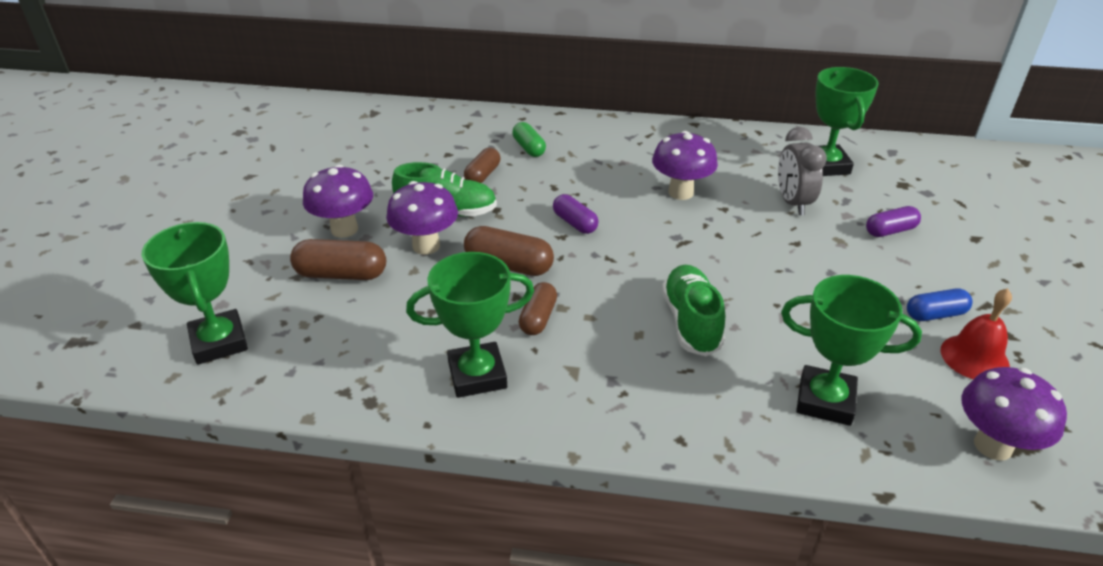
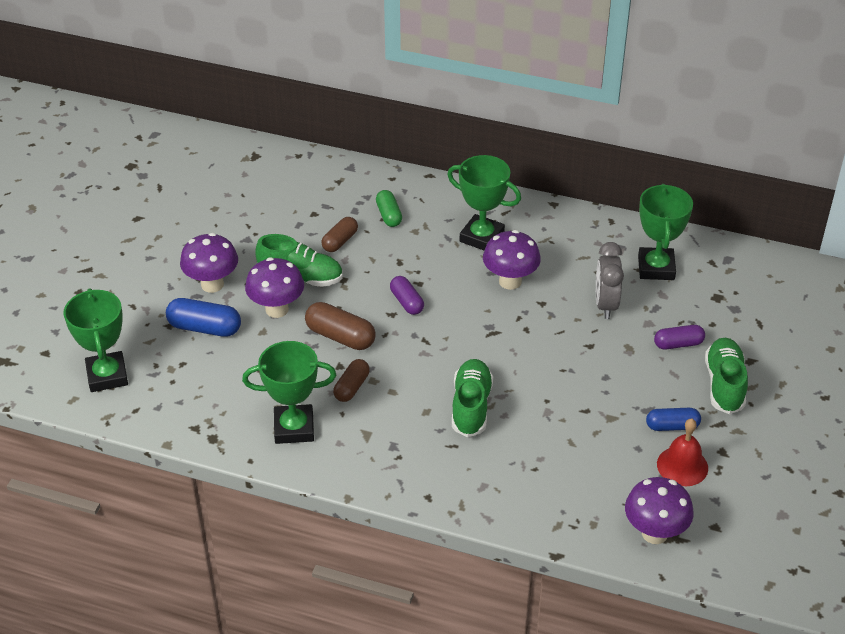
camera: 10 degrees right, 5 degrees up
brown capsule [290,239,386,280] -> blue capsule [166,298,241,337]
green trophy [781,275,922,426] -> green trophy moved to [447,155,521,251]
none -> green shoe [705,338,748,414]

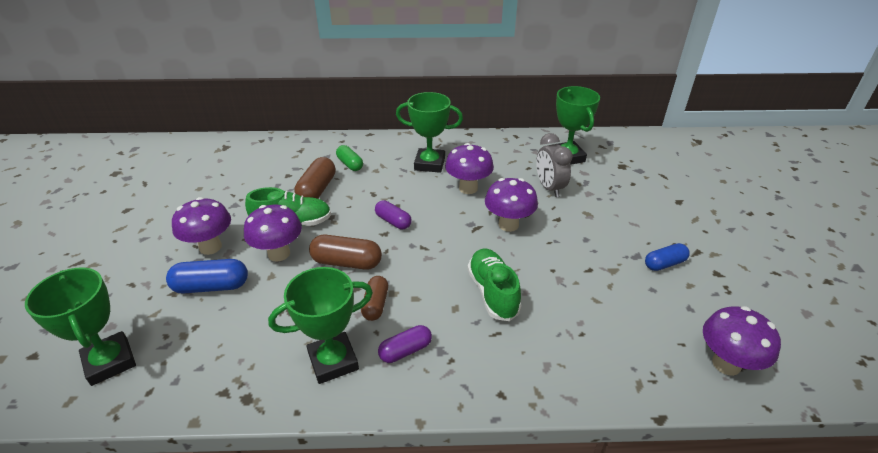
camera: 20 degrees left, 5 degrees down
brown capsule [321,217,358,252] -> brown capsule [294,157,336,199], size x1.50
purple capsule [654,325,705,349] -> purple capsule moved to [378,325,432,363]
red bell [657,419,708,486] -> none
green shoe [705,338,748,414] -> none
none -> purple mushroom [485,178,538,232]

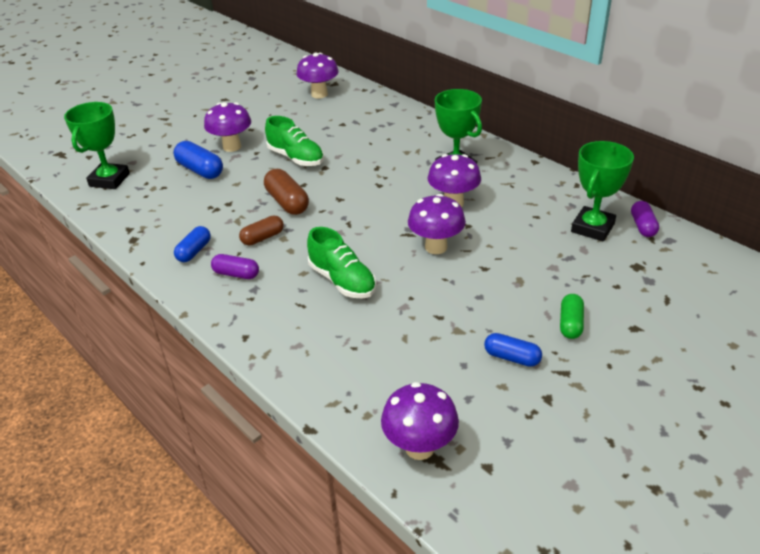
camera: 50 degrees right, 0 degrees up
purple mushroom [244,205,302,262] -> purple mushroom moved to [296,53,339,99]
green trophy [268,267,373,384] -> blue capsule [174,226,211,262]
brown capsule [294,157,336,199] -> none
green capsule [336,145,363,171] -> green capsule moved to [560,294,584,339]
purple capsule [375,200,411,229] -> purple capsule moved to [631,201,659,237]
green shoe [467,249,522,321] -> green shoe turned 105 degrees clockwise [307,227,376,298]
grey clock [536,133,573,197] -> none

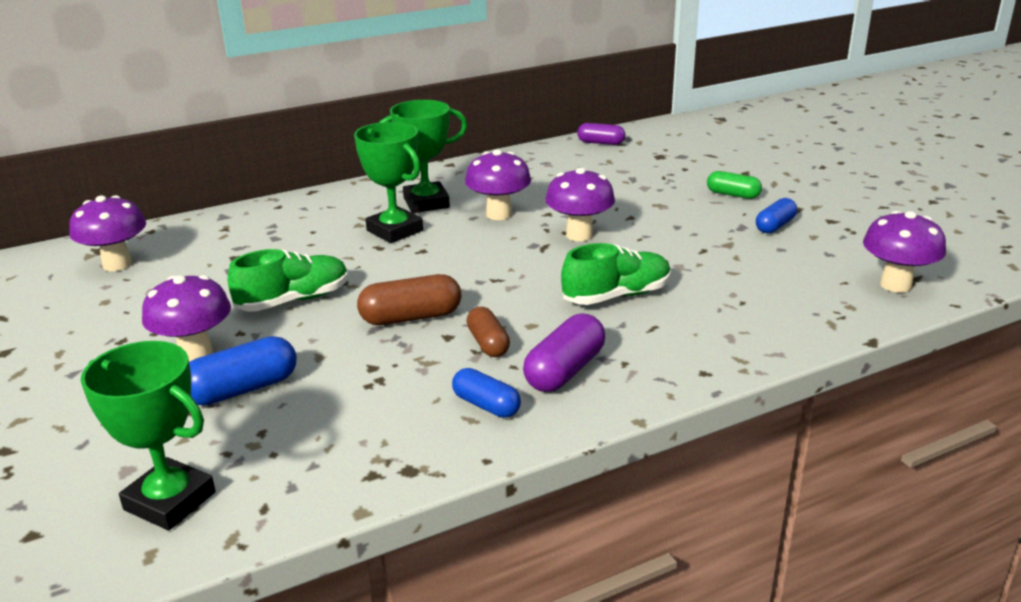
camera: 75 degrees left, 10 degrees down
purple capsule [211,254,259,279] -> purple capsule [523,314,605,392], size x1.50
green trophy [571,141,634,242] -> green trophy moved to [354,122,423,243]

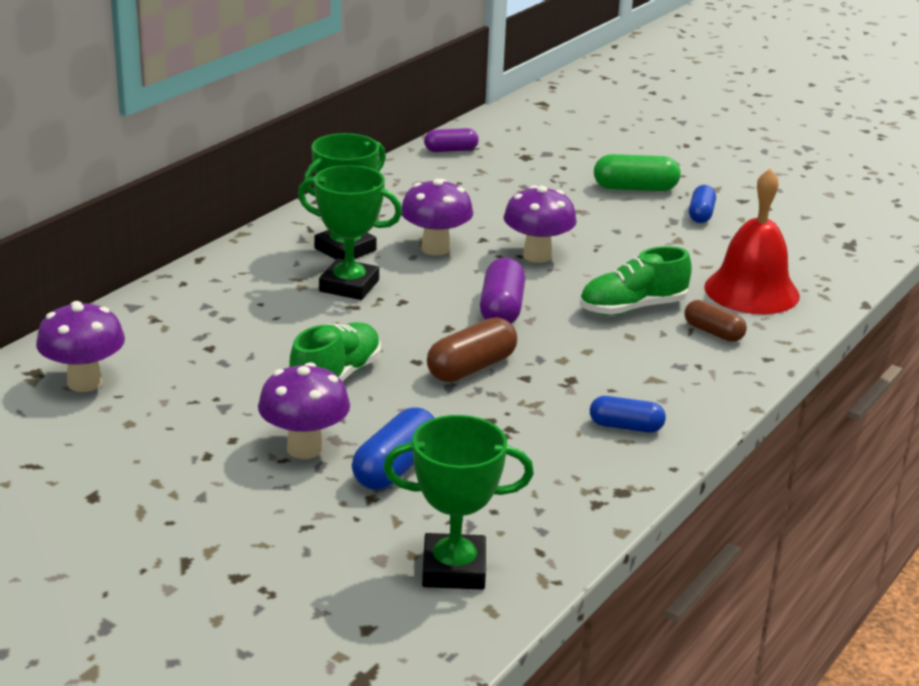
camera: 30 degrees left, 0 degrees up
brown capsule [466,307,510,357] -> brown capsule moved to [684,300,747,342]
purple capsule [523,314,605,392] -> purple capsule moved to [480,258,525,324]
green shoe [561,243,671,305] -> green shoe turned 150 degrees counterclockwise [580,246,692,315]
green capsule [707,171,762,199] -> green capsule [594,154,680,191], size x1.50
purple mushroom [863,211,946,293] -> none
none -> red bell [704,168,800,314]

